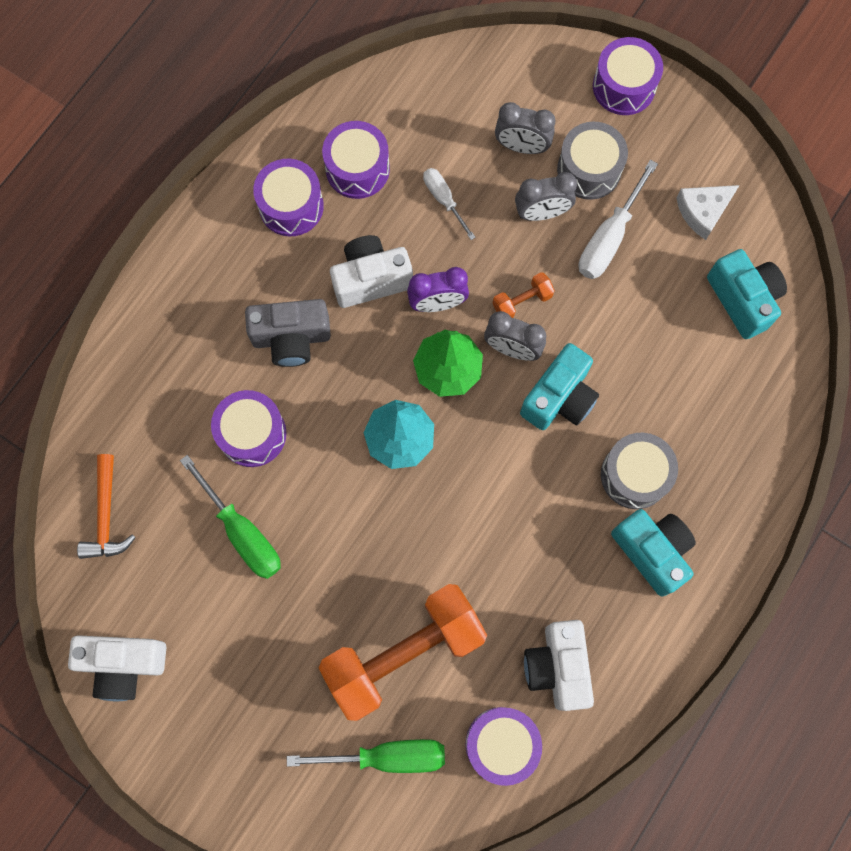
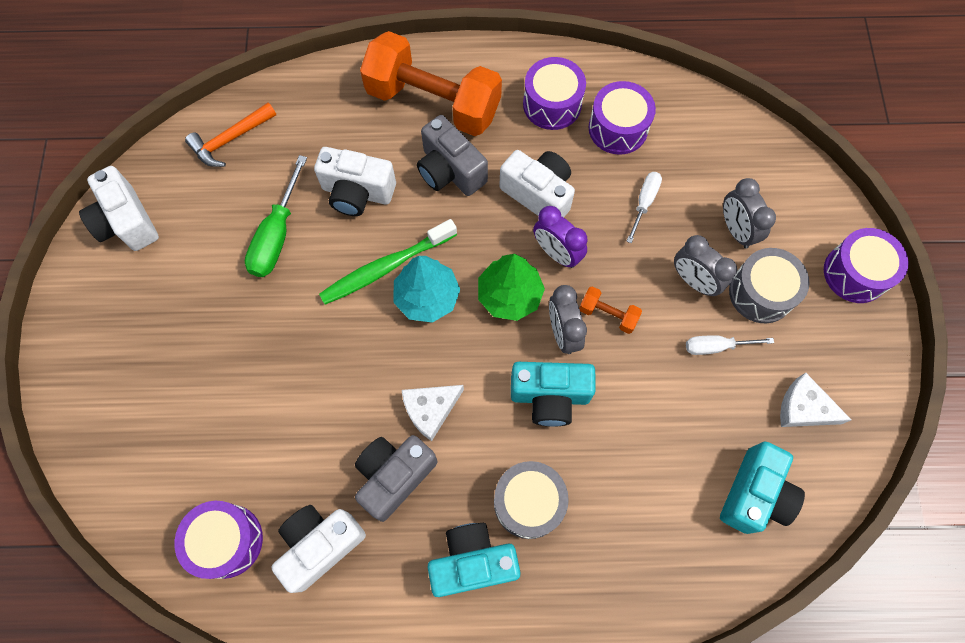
camera: 55 degrees right, 5 degrees down
purple drum [211,390,287,467] -> white camera [314,147,396,216]
green screwdriver [287,739,445,773] -> none
orange dumbbell [319,584,487,721] -> orange dumbbell moved to [360,31,502,136]
white screwdriver [579,160,658,279] -> white screwdriver [686,335,774,355], size x0.61
turquoise camera [611,509,696,597] -> turquoise camera turned 120 degrees counterclockwise [428,523,521,597]
none -> green toothbrush [319,219,457,304]
none -> grey camera [355,435,438,522]
none -> white cheese [402,385,464,441]

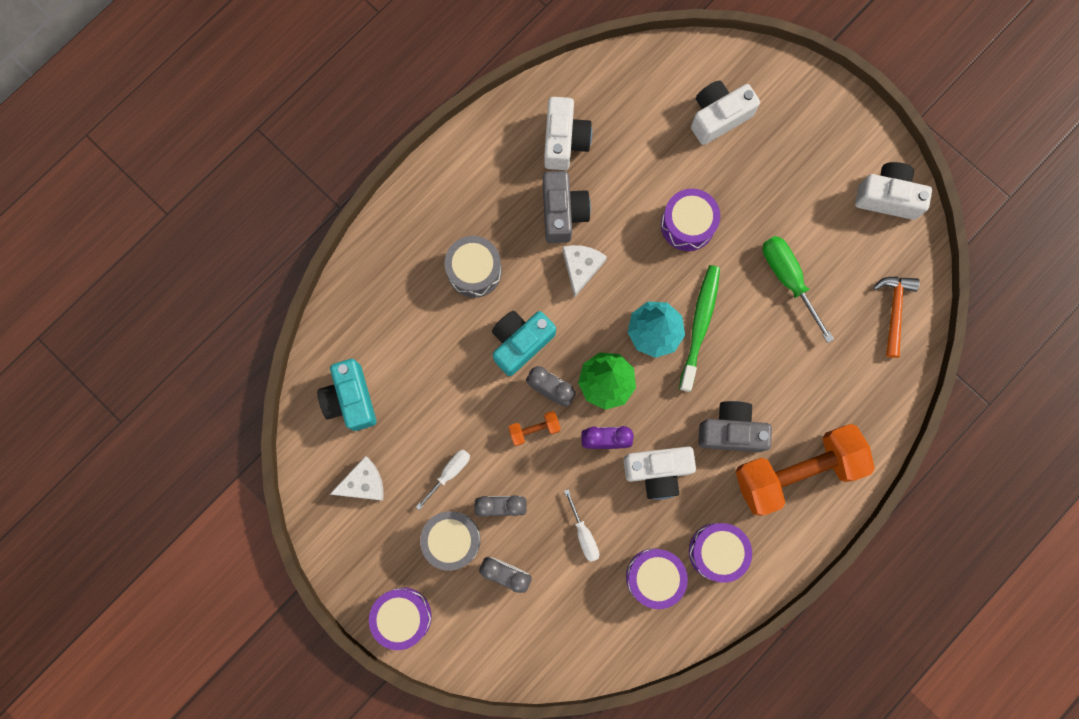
camera: 135 degrees right, 10 degrees up
purple drum [175,501,263,579] -> purple drum moved to [661,189,720,251]
white camera [314,147,396,216] -> white camera moved to [691,81,760,145]
turquoise camera [428,523,521,597] -> none

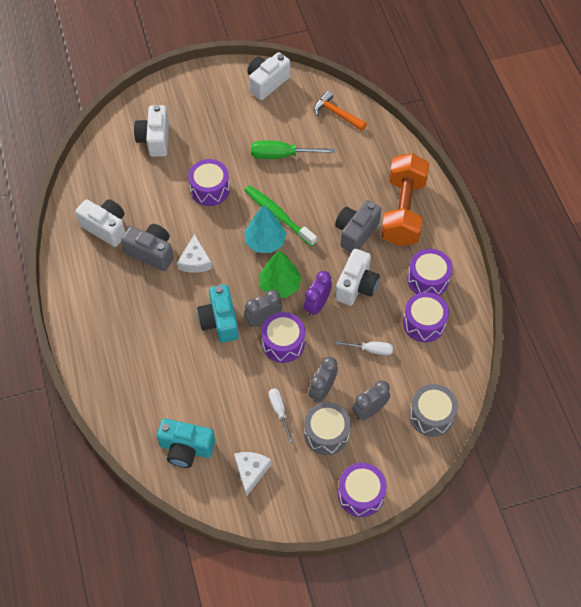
camera: 60 degrees left, 20 degrees down
grey drum [444,236,502,298] -> grey drum moved to [409,384,458,437]
orange dumbbell [508,411,561,446] -> purple drum [261,312,305,363]
white cheese [563,245,607,298] -> white cheese turned 135 degrees counterclockwise [177,234,212,273]

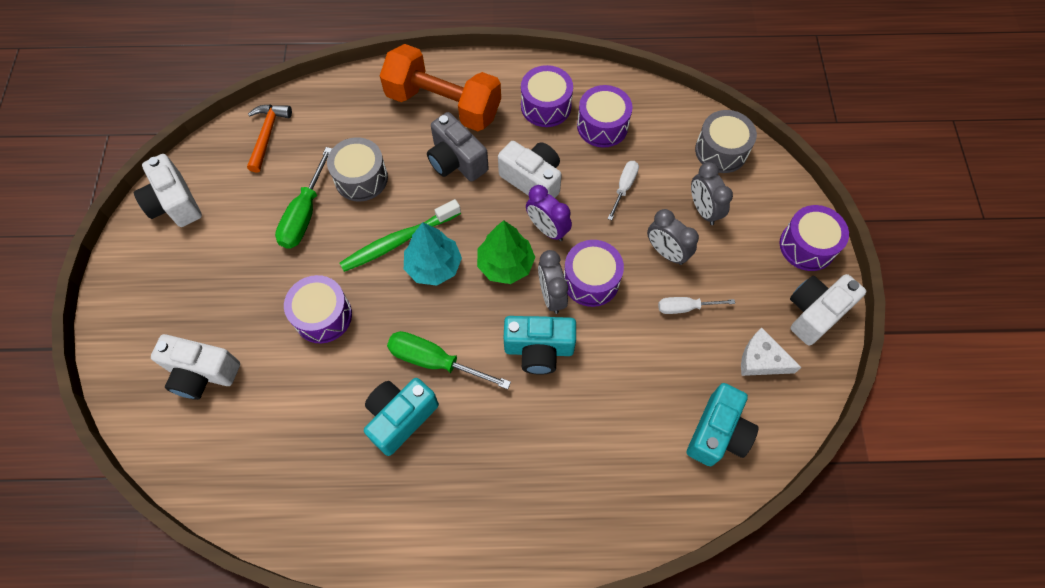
camera: 75 degrees left, 5 degrees up
white camera [75,199,125,247] -> white camera moved to [790,274,866,346]
grey camera [121,224,174,271] -> turquoise camera [364,378,439,456]
white cheese [177,234,212,273] -> green screwdriver [387,331,511,389]
grey drum [304,402,351,455] -> grey drum moved to [327,137,388,202]
orange hammer [314,91,367,131] -> orange hammer turned 135 degrees clockwise [247,105,292,173]

